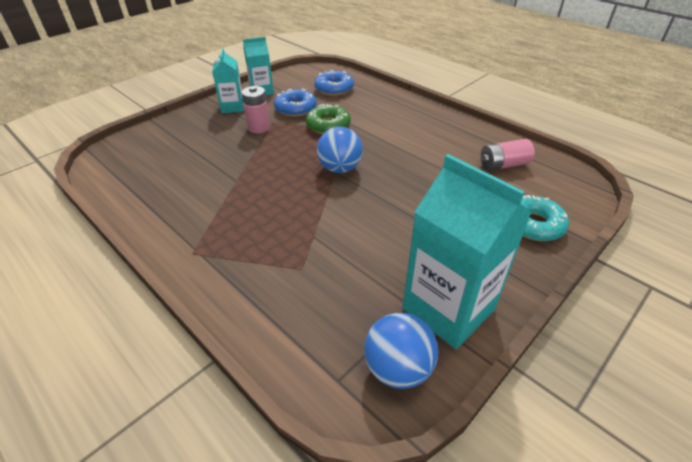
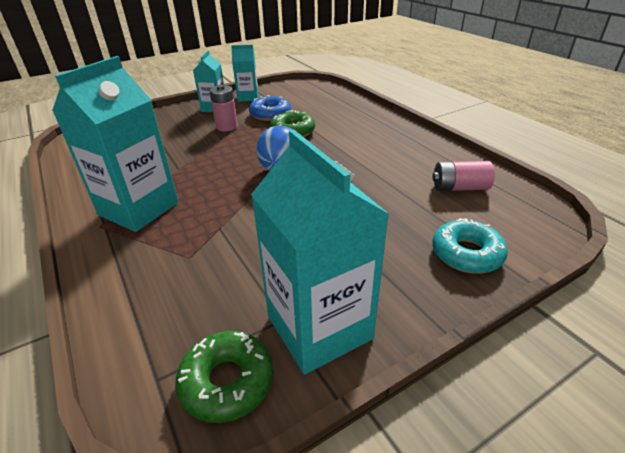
camera: 15 degrees right, 5 degrees down
blue donut [314,70,354,96] -> none
blue ball [364,313,438,389] -> green donut [175,331,273,423]
none -> turquoise carton [52,56,178,232]

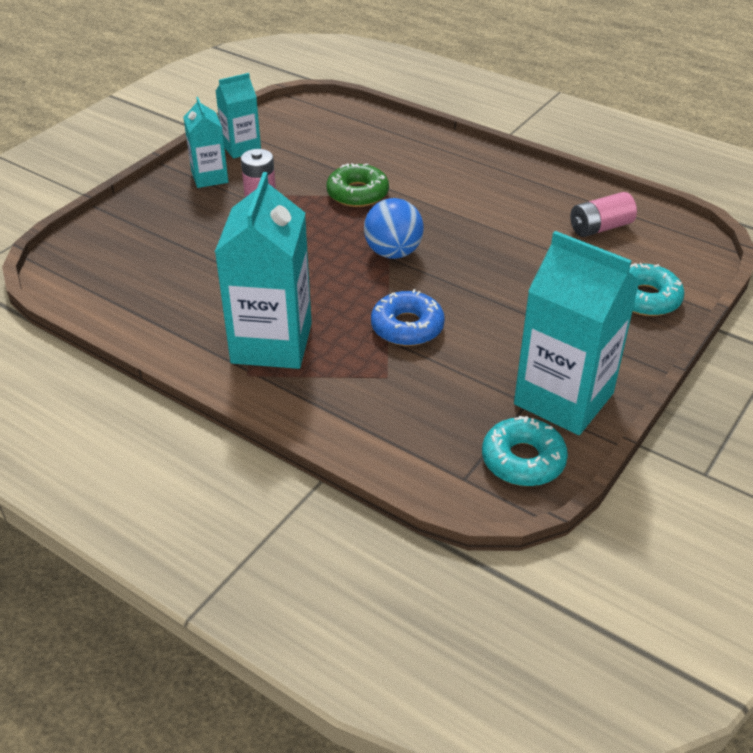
camera: 25 degrees left, 5 degrees up
green donut [175,331,273,423] -> turquoise donut [482,416,568,486]
blue donut [249,95,291,121] -> blue donut moved to [371,289,445,346]

